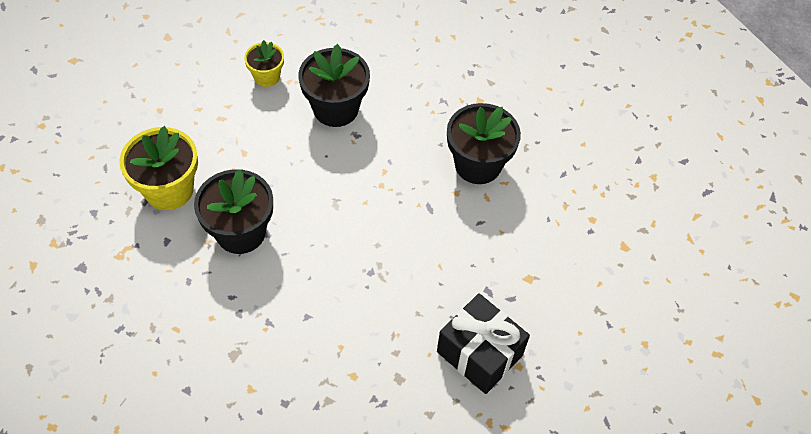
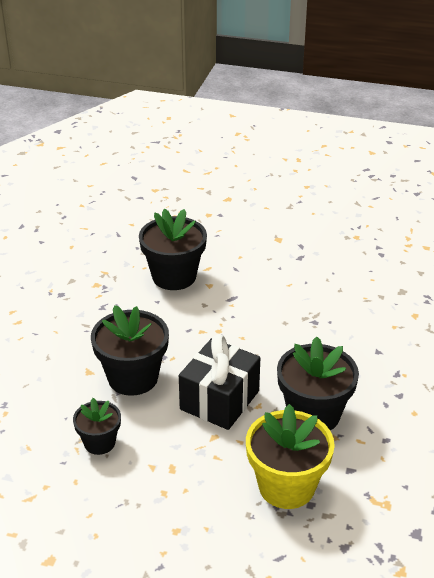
camera: 100 degrees left, 20 degrees down
yellow flower pot [244,40,284,87] -> black flower pot [73,398,121,455]
black gift [437,293,530,394] -> black gift moved to [179,334,260,430]

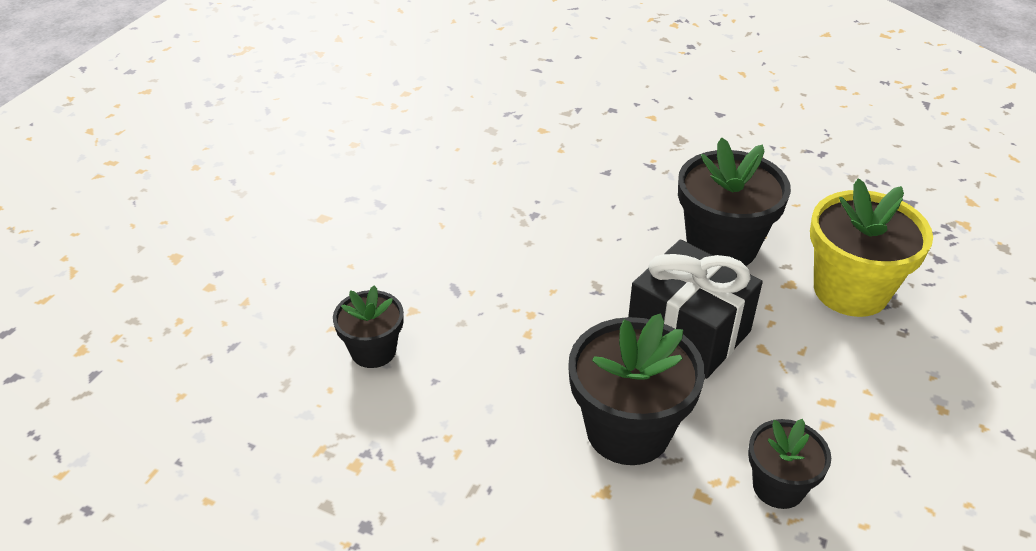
camera: 80 degrees left, 5 degrees up
black flower pot [139,209,207,290] -> black flower pot [333,285,404,368], size x0.58

